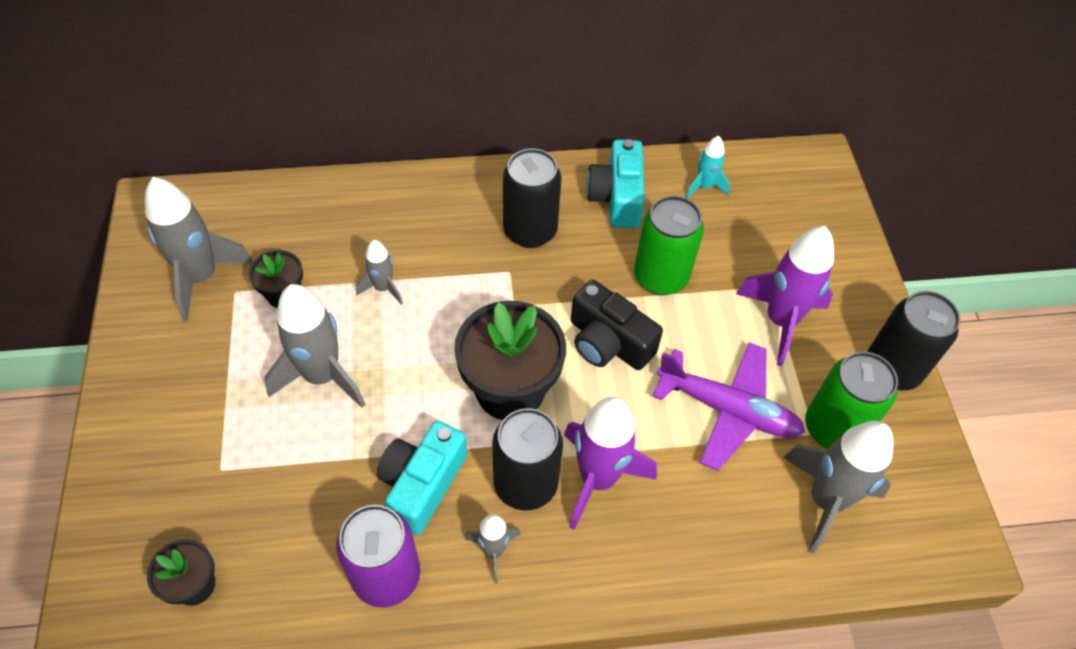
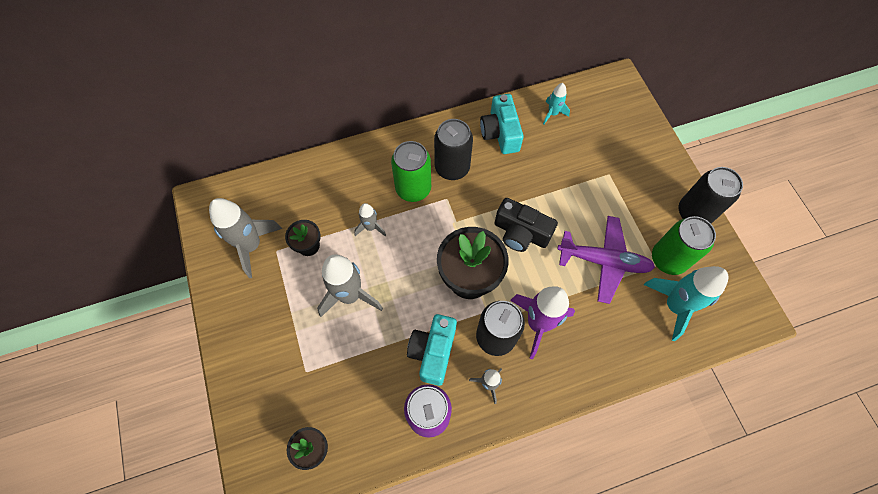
camera: 10 degrees left, 10 degrees up
green can [634,196,704,295] -> green can moved to [391,141,431,202]
purple rocket [736,226,834,366] -> none
grey rocket [783,421,894,554] -> turquoise rocket [644,266,729,341]

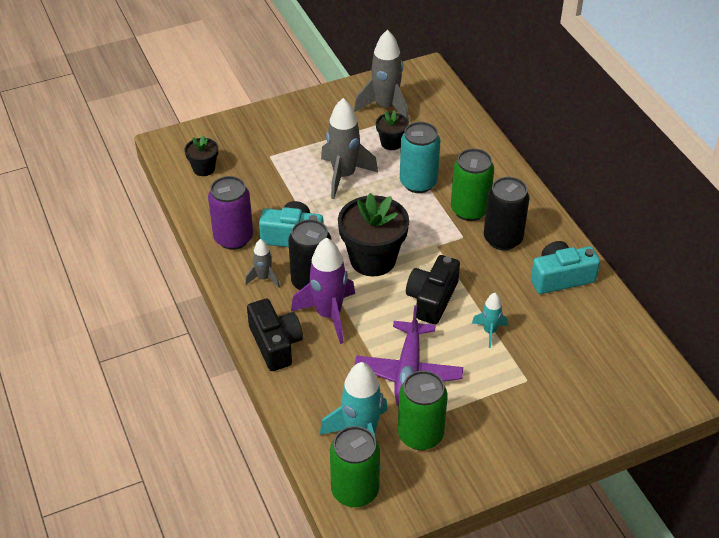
camera: 85 degrees right, 20 degrees down
grey rocket [354,203,386,236] -> turquoise can [400,122,441,193]
turquoise rocket [543,83,570,124] -> turquoise rocket moved to [472,293,508,348]
black can [678,167,743,224] -> none
none -> black camera [247,299,303,371]
none -> green can [330,426,380,507]

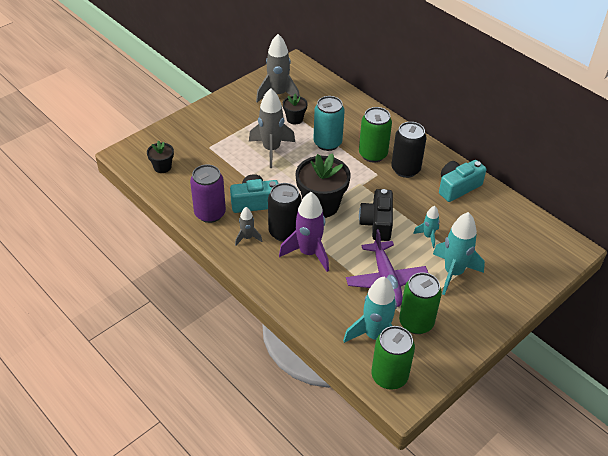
camera: 20 degrees left, 0 degrees up
black camera [247,299,303,371] -> none
none -> turquoise rocket [433,212,485,295]

